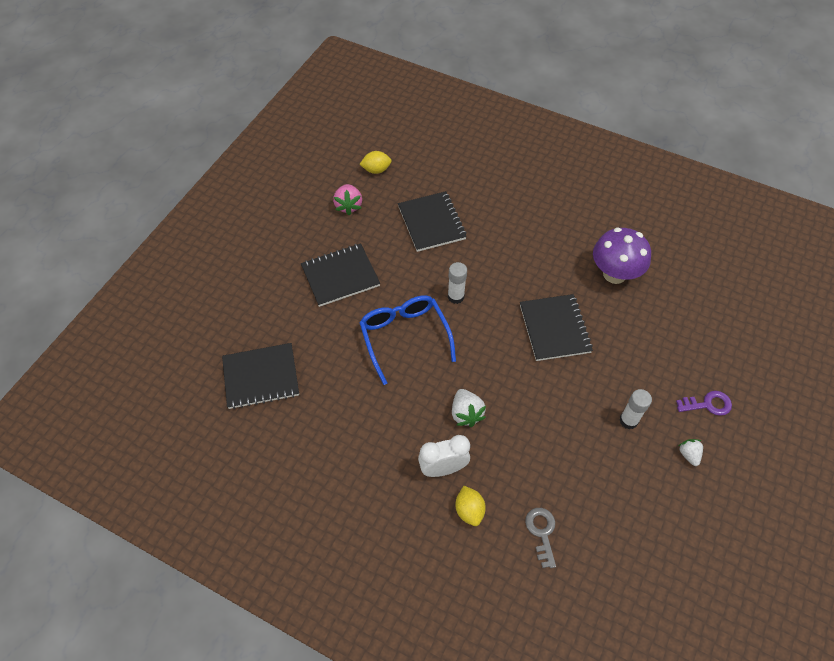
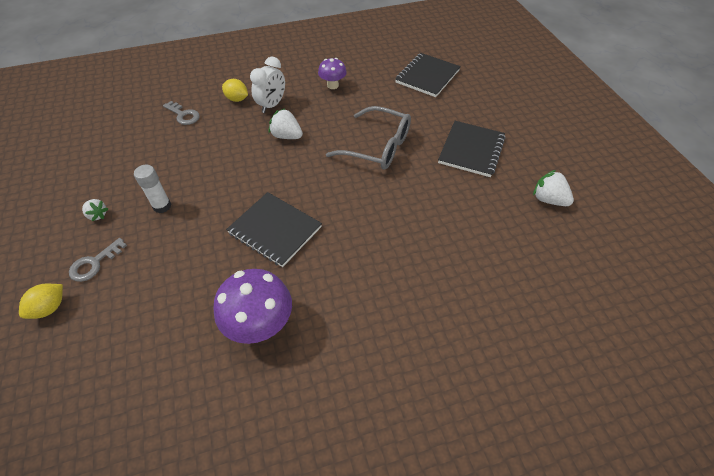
camera: 135 degrees right, 5 degrees down
pink strawberry [333,184,362,215] -> white strawberry [533,170,574,206]
blue glasses [359,295,456,385] -> grey glasses [326,106,411,170]
yellow lemon [360,151,392,174] -> yellow lemon moved to [19,284,63,319]
black notebook [398,191,467,252] -> none
white glue stick [448,262,467,304] -> none
purple key [676,391,732,416] -> grey key [69,238,127,282]
none -> purple mushroom [318,58,347,89]

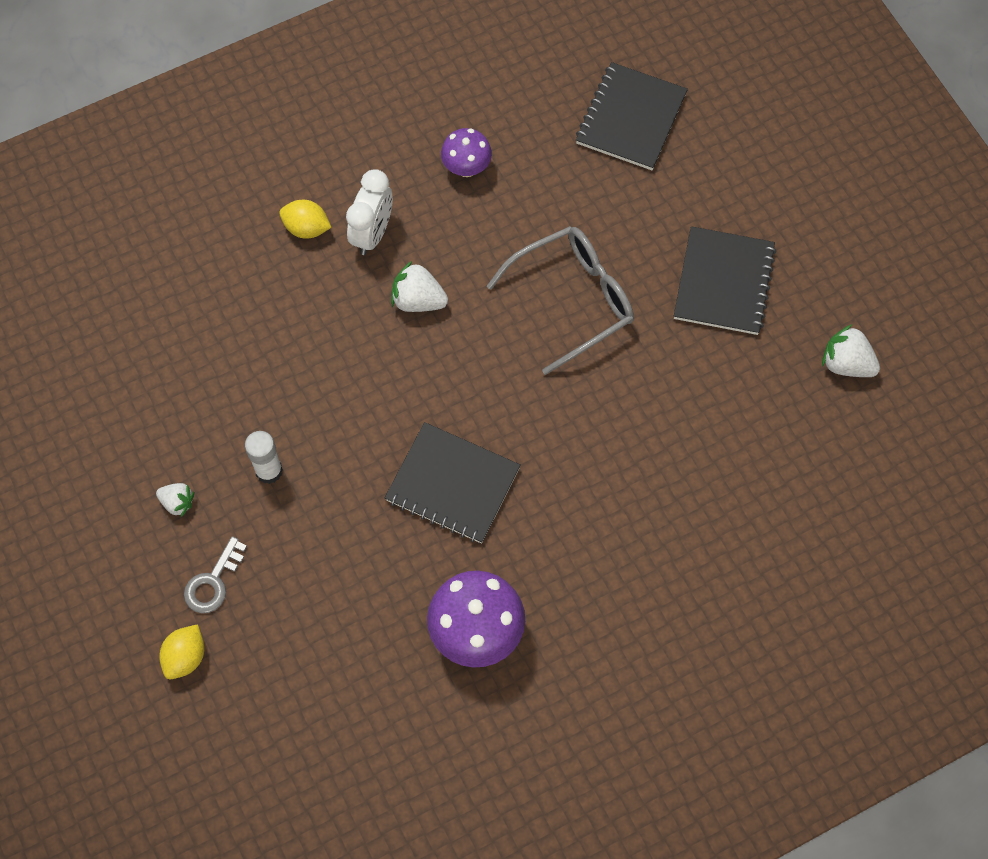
camera: 10 degrees left, 15 degrees up
grey key [163,101,200,125] -> none
grey glasses [326,106,411,170] -> grey glasses turned 45 degrees counterclockwise [487,226,634,375]

